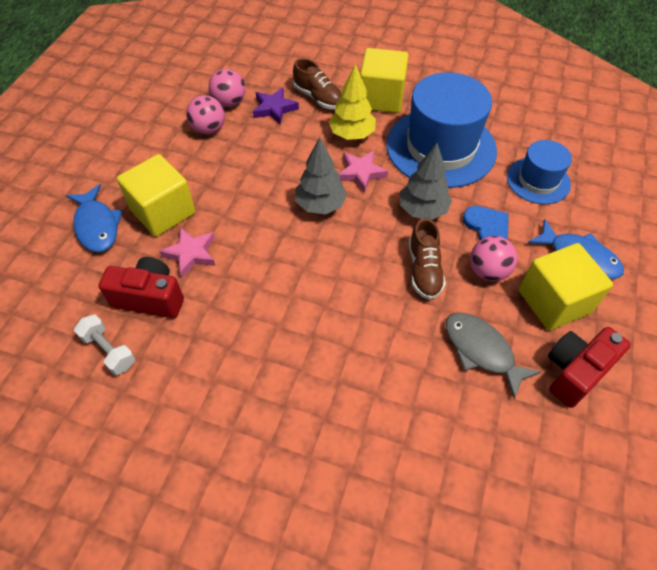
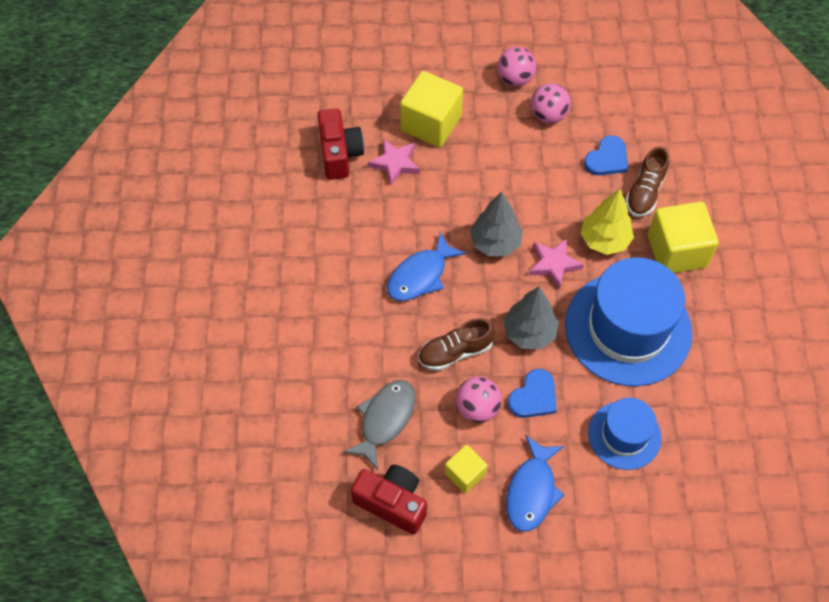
camera: 70 degrees right, 5 degrees up
blue fish [66,184,122,252] -> blue fish moved to [387,232,466,301]
white dumbbell [74,315,135,375] -> none
pink ball [209,69,246,107] -> pink ball moved to [497,47,536,87]
purple star [253,87,299,125] -> blue heart [584,135,628,175]
yellow cube [519,243,613,331] -> yellow cube [445,445,487,493], size x0.55

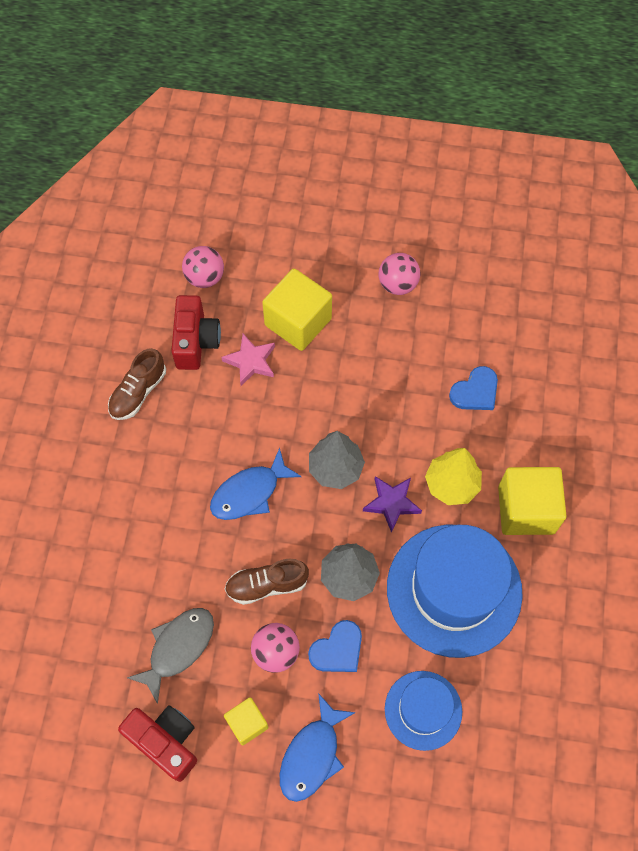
camera: 10 degrees right, 5 degrees up
pink star [529,239,584,290] -> purple star [363,476,422,533]
pink ball [531,83,571,124] -> pink ball moved to [182,246,224,288]
brown shoe [625,146,669,217] -> brown shoe moved to [108,348,166,420]

